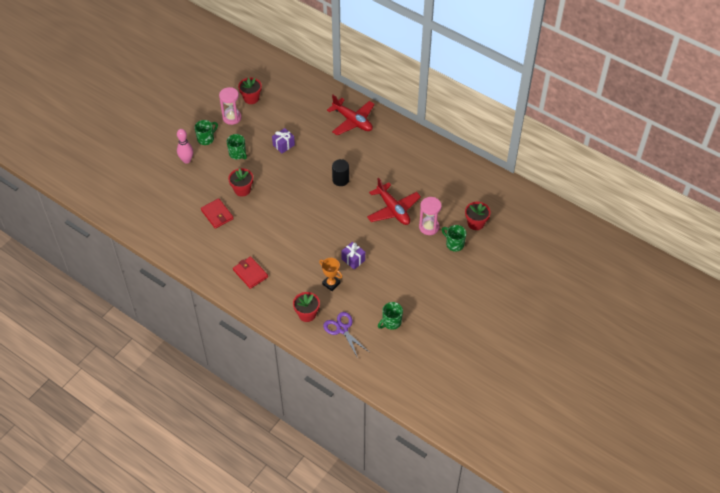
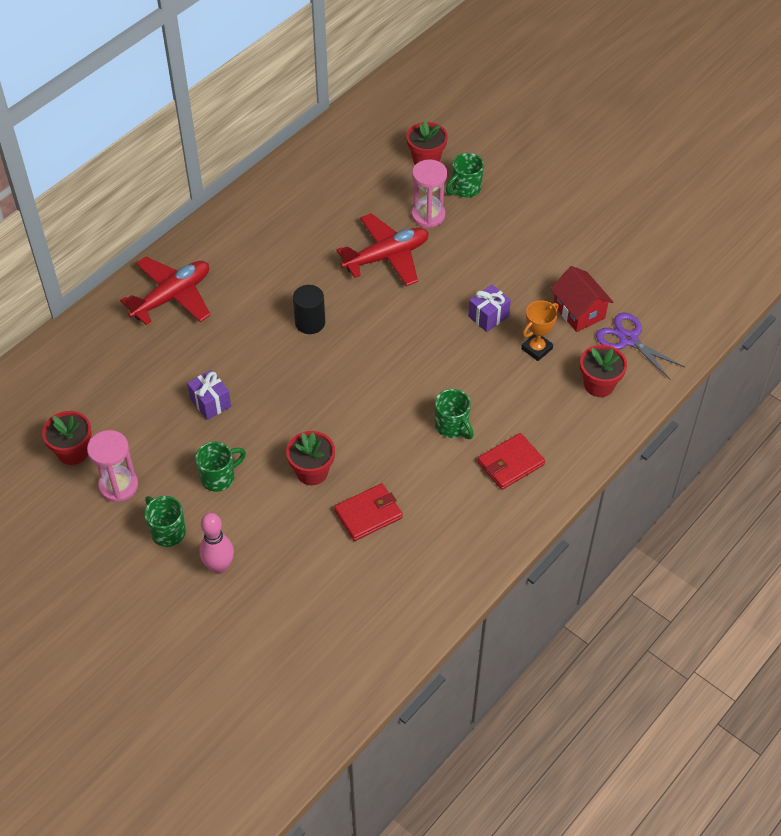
camera: 85 degrees left, 0 degrees up
purple scissors [323,312,369,358] -> purple scissors turned 75 degrees clockwise [596,313,685,379]
green mug [378,302,403,330] -> green mug moved to [435,389,474,439]
none -> red house [550,266,614,332]

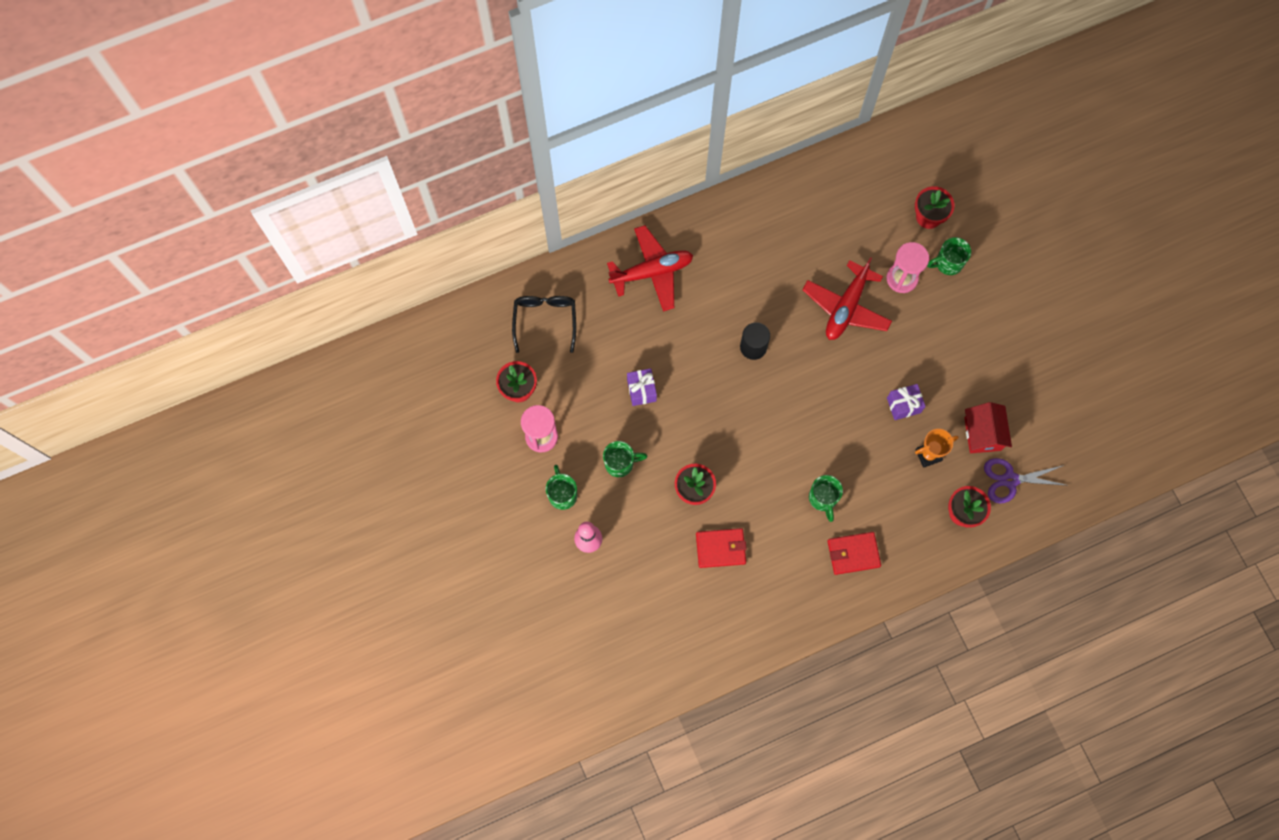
camera: 25 degrees right, 20 degrees up
red plane [336,213,429,286] -> red plane turned 120 degrees clockwise [803,257,892,340]
purple scissors [596,313,685,379] -> purple scissors turned 75 degrees counterclockwise [984,458,1065,503]
none -> black glasses [512,296,576,353]

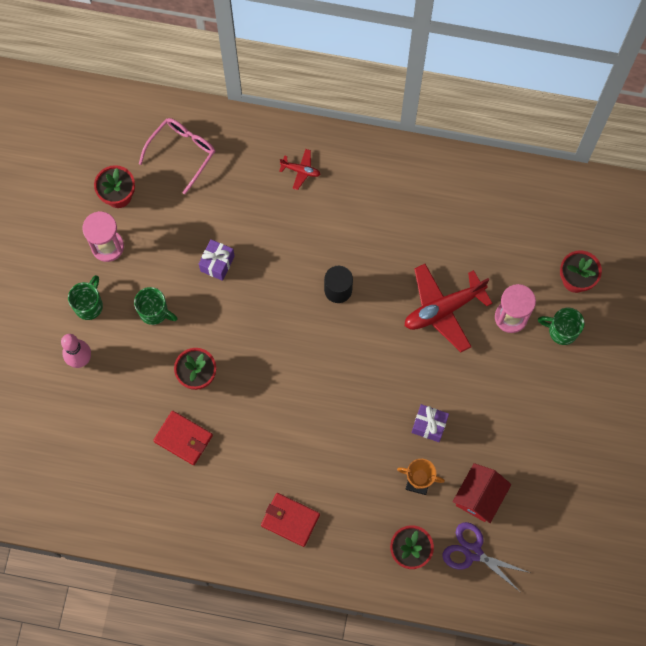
camera: 35 degrees right, 0 degrees up
black glasses [512,296,576,353] -> pink glasses [139,118,215,194]
red plane [607,225,693,311] -> red plane [279,149,321,190], size x0.47
green mug [809,475,843,522] -> none

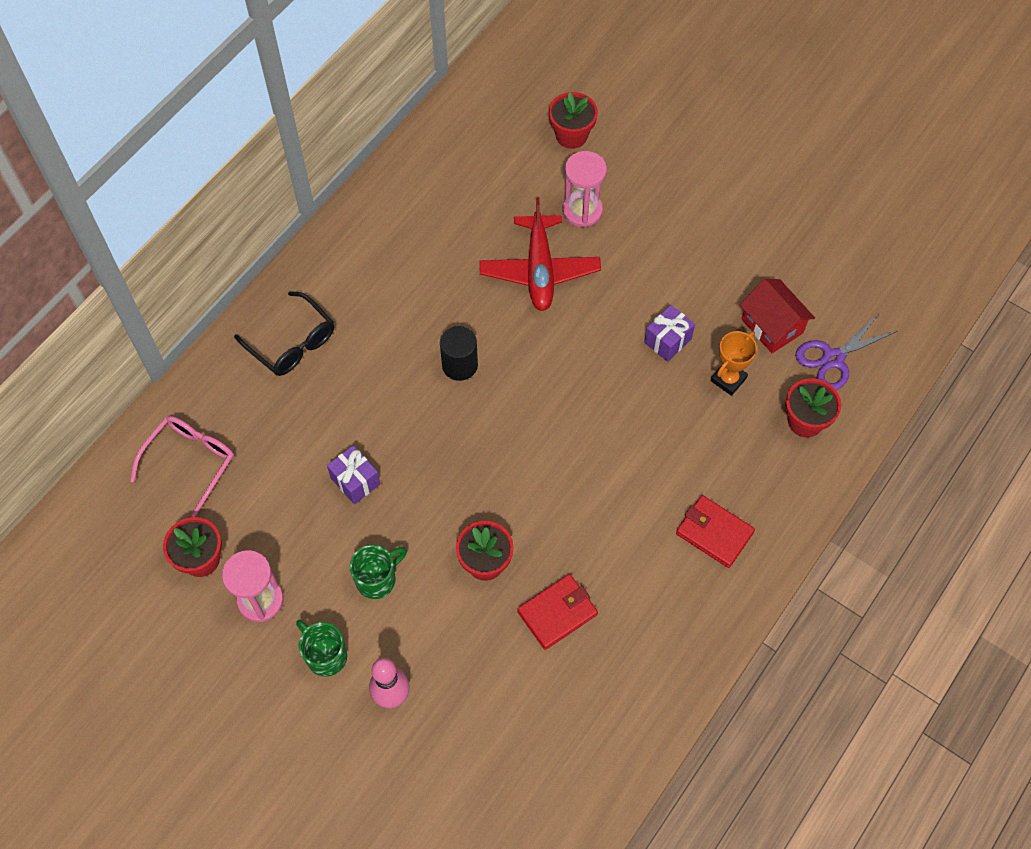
camera: 65 degrees left, 10 degrees down
pink glasses [139,118,215,194] -> pink glasses turned 60 degrees clockwise [130,416,234,517]
red wallet [261,493,320,547] -> red wallet turned 75 degrees clockwise [676,495,755,568]
red plane [279,149,321,190] -> black glasses [234,291,334,376]
green mug [538,308,585,345] -> none

